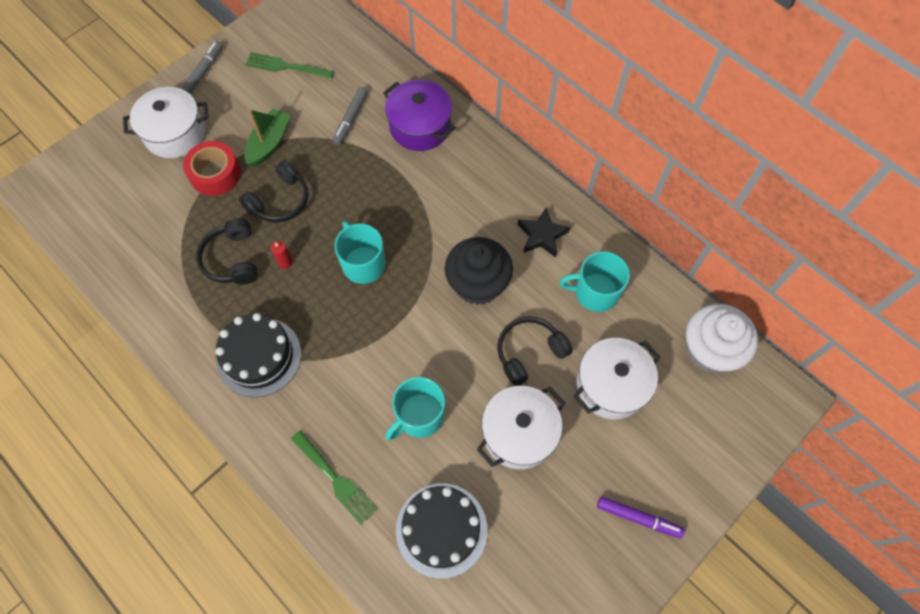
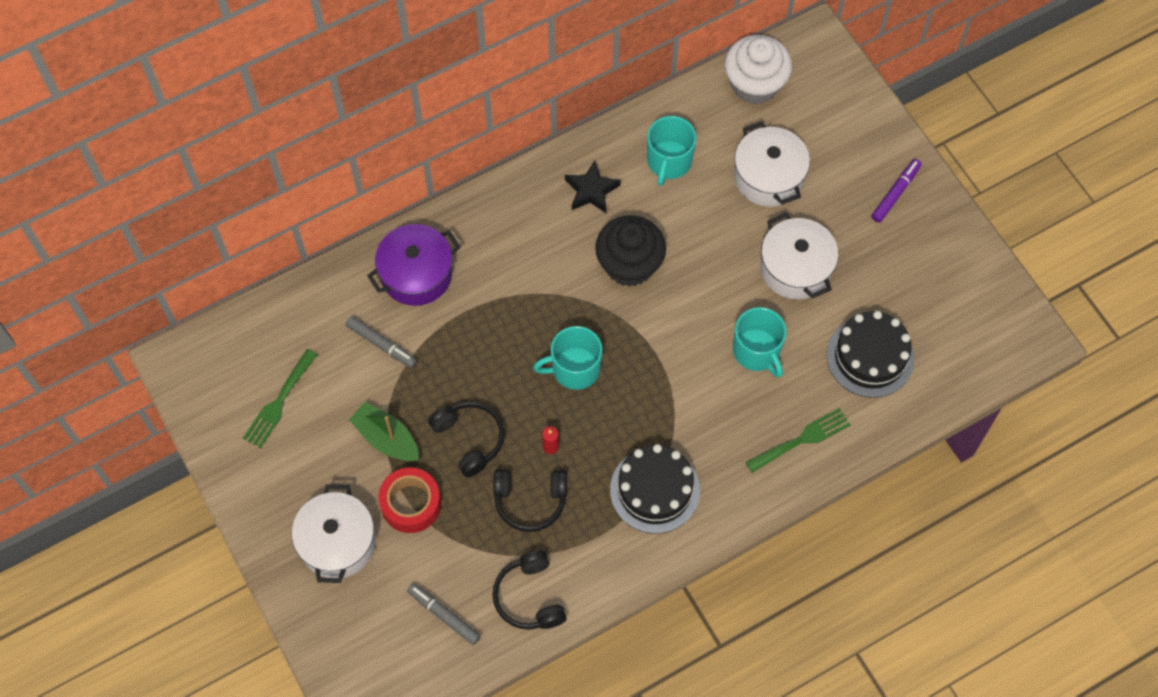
camera: 75 degrees left, 0 degrees up
grey marker [181,41,223,94] -> grey marker moved to [407,583,481,645]
black headphones [497,316,573,386] -> black headphones moved to [492,551,567,630]

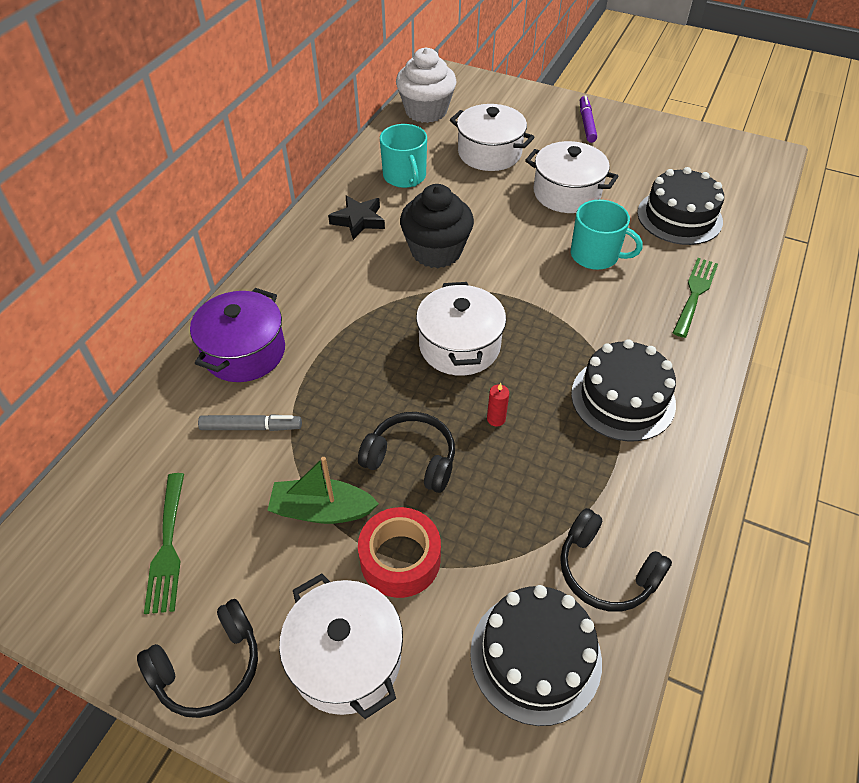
camera: 35 degrees left, 15 degrees down
grey marker [407,583,481,645] -> black cake [470,585,602,726]
black headphones [493,469,567,532] -> black headphones moved to [137,599,258,718]
turquoise mug [533,326,602,390] -> white pot [416,282,506,376]

